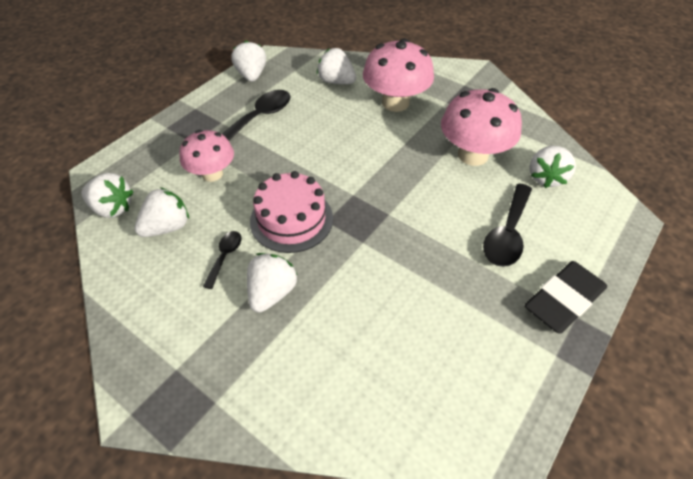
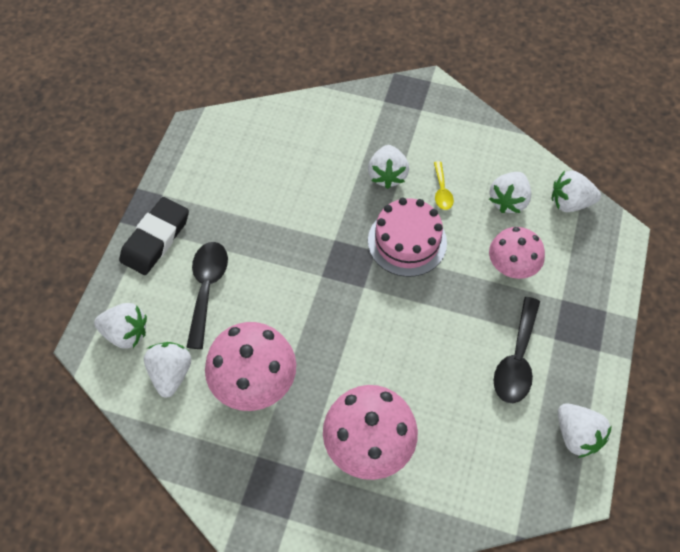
camera: 160 degrees right, 10 degrees up
black spoon [203,231,242,289] -> yellow spoon [434,161,454,210]
white strawberry [317,48,356,84] -> white strawberry moved to [94,303,147,349]

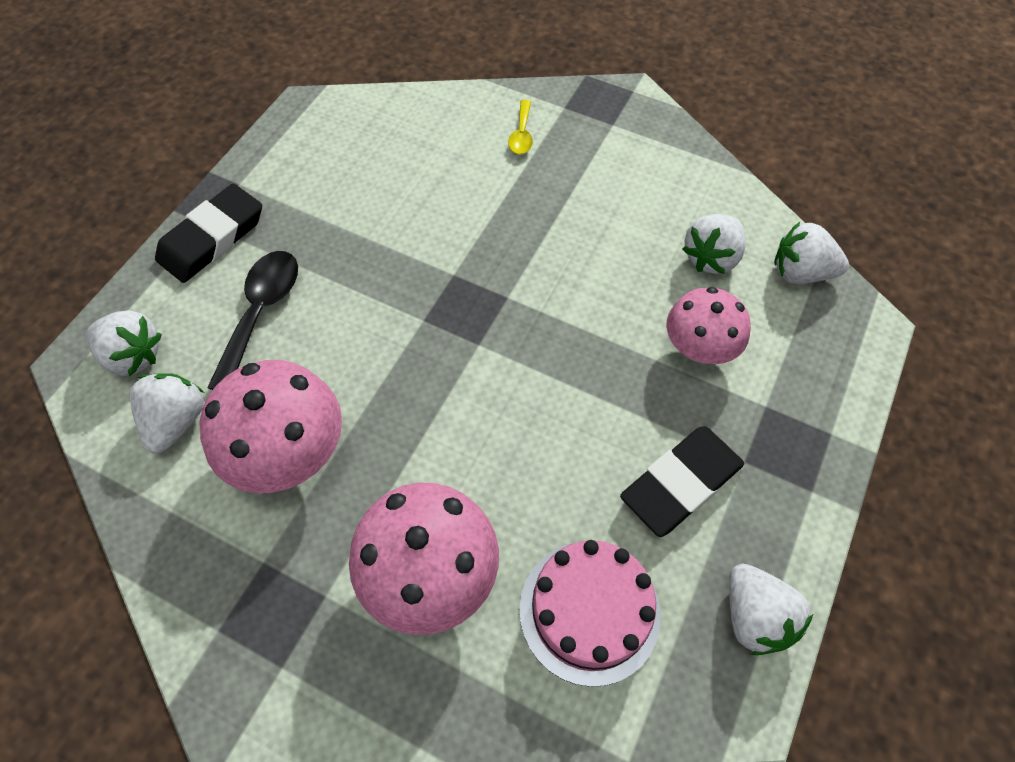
camera: 10 degrees right, 0 degrees up
white strawberry [368,145,409,189] -> none
pink cake [368,198,447,277] -> pink cake moved to [519,540,661,687]
yellow spoon [434,161,454,210] -> yellow spoon moved to [508,100,533,154]
black spoon [493,297,540,403] -> black eraser [620,426,744,537]

